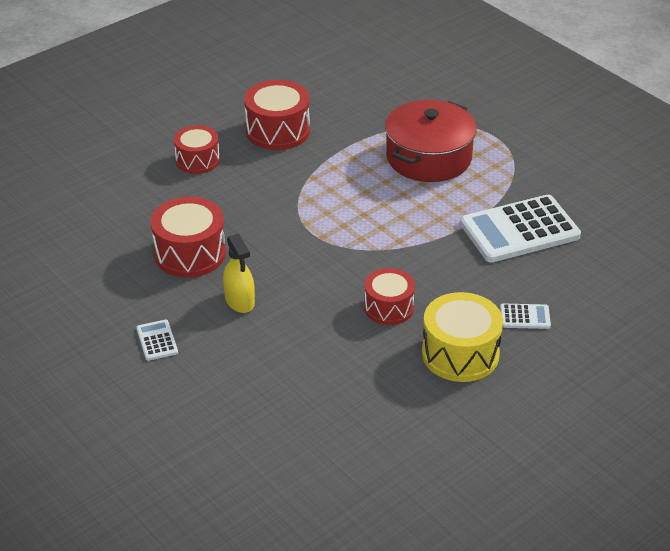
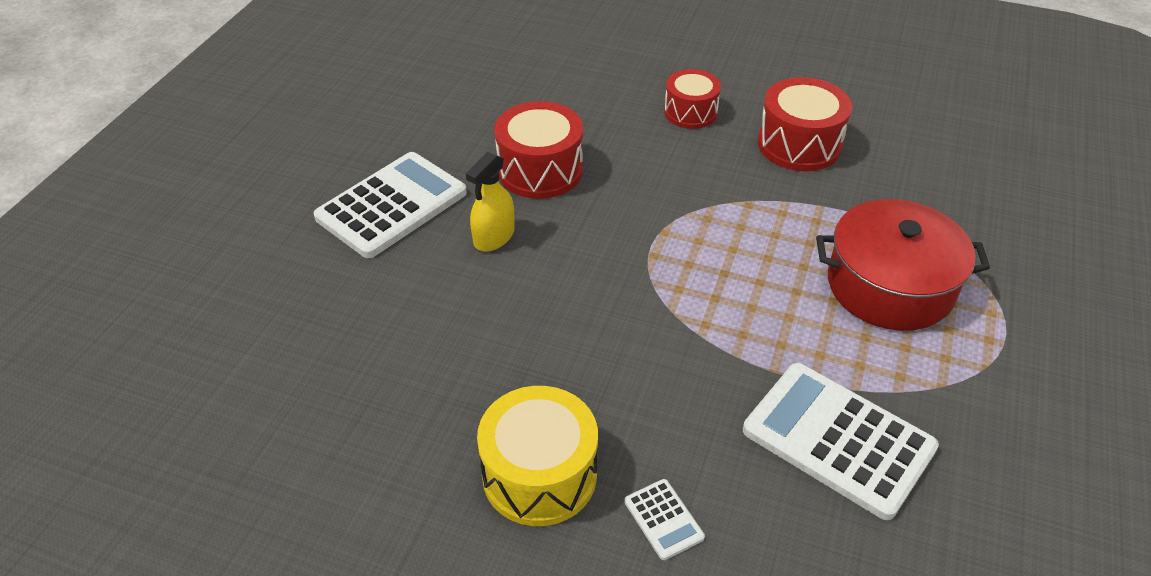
camera: 60 degrees right, 5 degrees up
white calculator [136,320,178,361] -> white calculator [314,152,467,258], size x2.30
red drum [364,268,415,325] -> none

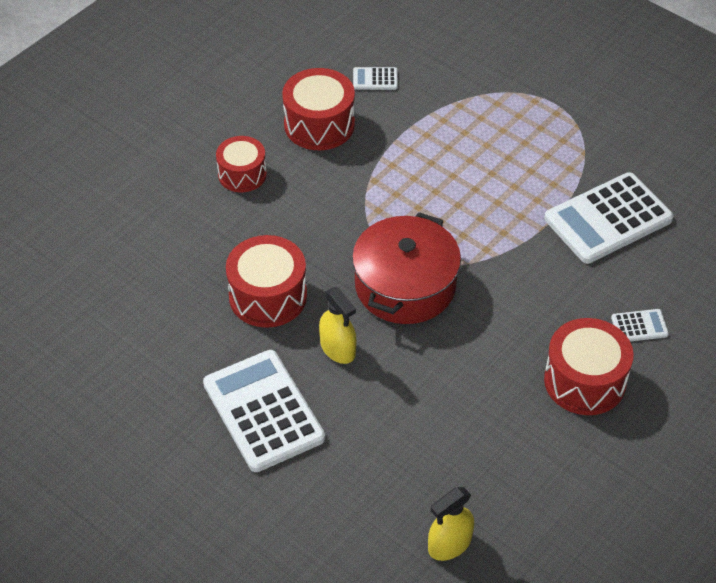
camera: 70 degrees left, 5 degrees up
yellow drum [477,386,598,526] -> red drum [544,318,634,415]
red pot [816,199,990,331] -> red pot moved to [352,212,461,324]
none -> white calculator [353,67,398,90]
none -> yellow spray bottle [428,487,474,561]

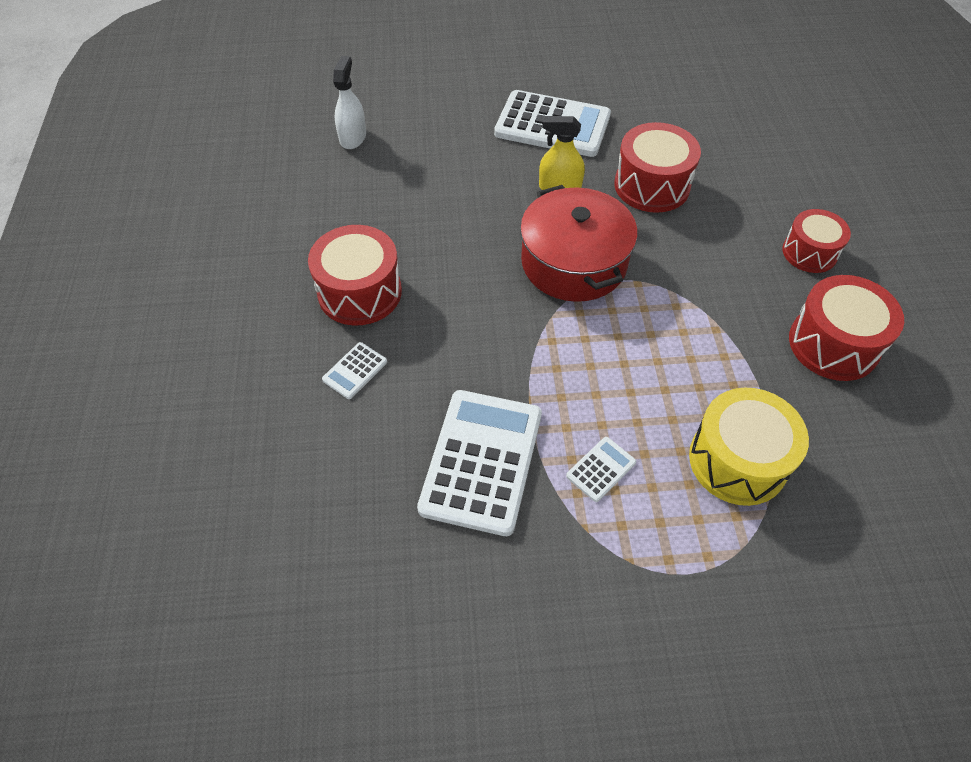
camera: 135 degrees right, 5 degrees up
white calculator [353,67,398,90] -> white calculator moved to [566,437,636,502]
yellow spray bottle [428,487,474,561] -> white spray bottle [333,56,366,149]
none -> yellow drum [689,387,809,506]

